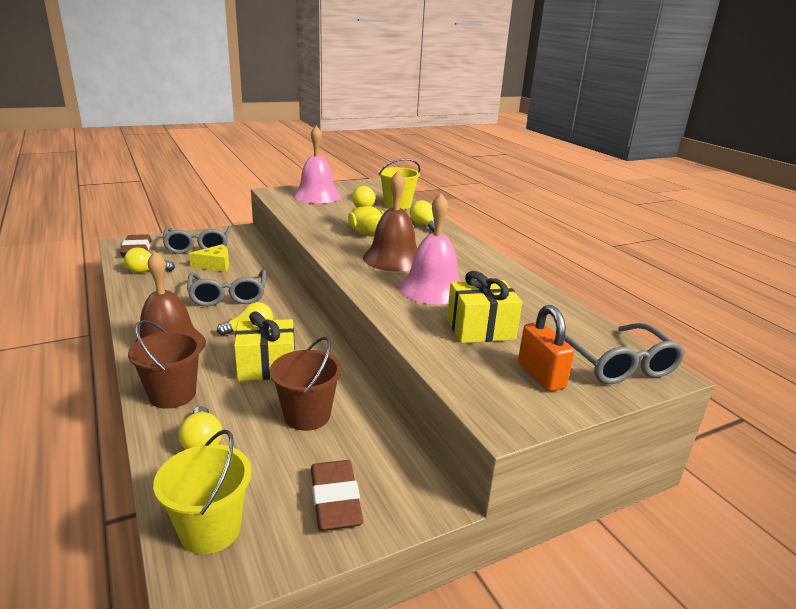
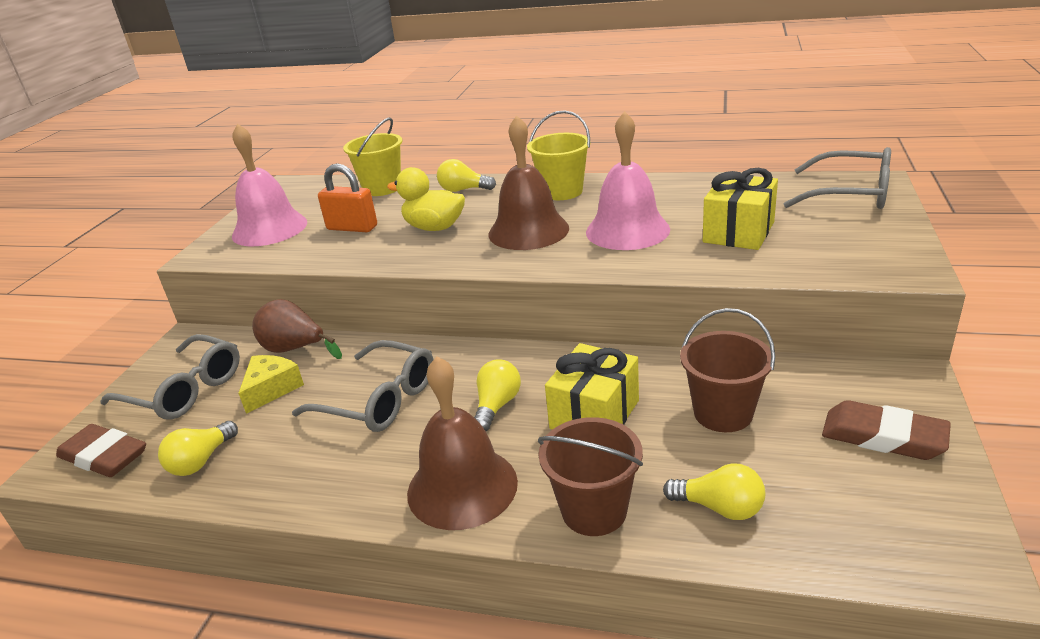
camera: 45 degrees left, 5 degrees up
yellow bucket [153,430,252,554] -> yellow bucket moved to [527,110,591,200]
orange padlock [518,305,574,392] -> orange padlock moved to [318,163,377,232]
none -> brown pear [252,299,342,359]

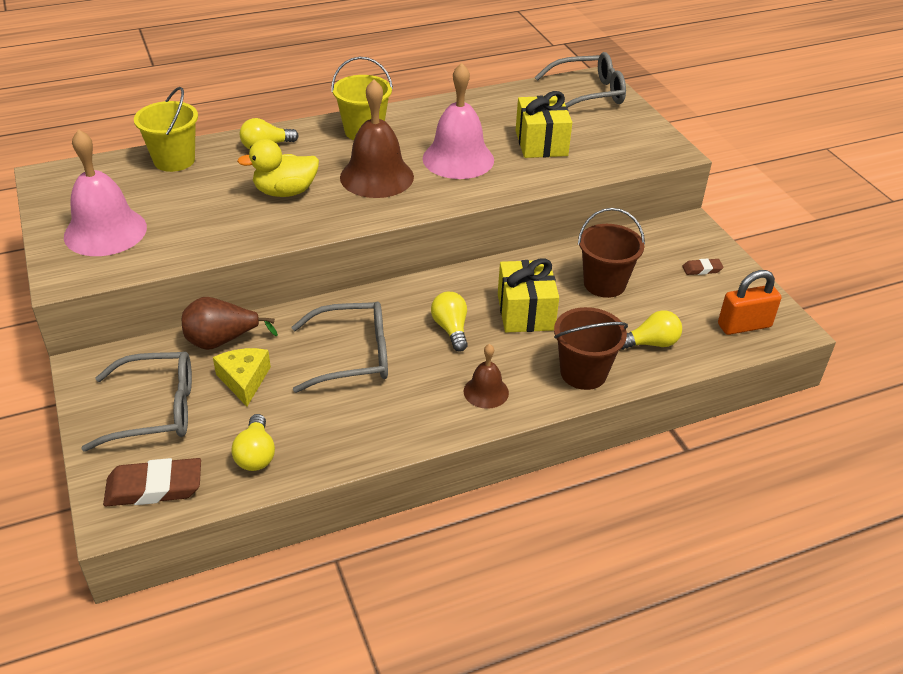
camera: 40 degrees left, 10 degrees up
orange padlock [318,163,377,232] -> orange padlock moved to [718,270,781,335]
brown bell [407,356,518,530] -> brown bell [463,344,509,409], size x0.53
brown eraser [822,400,951,460] -> brown eraser [682,258,724,275], size x0.50

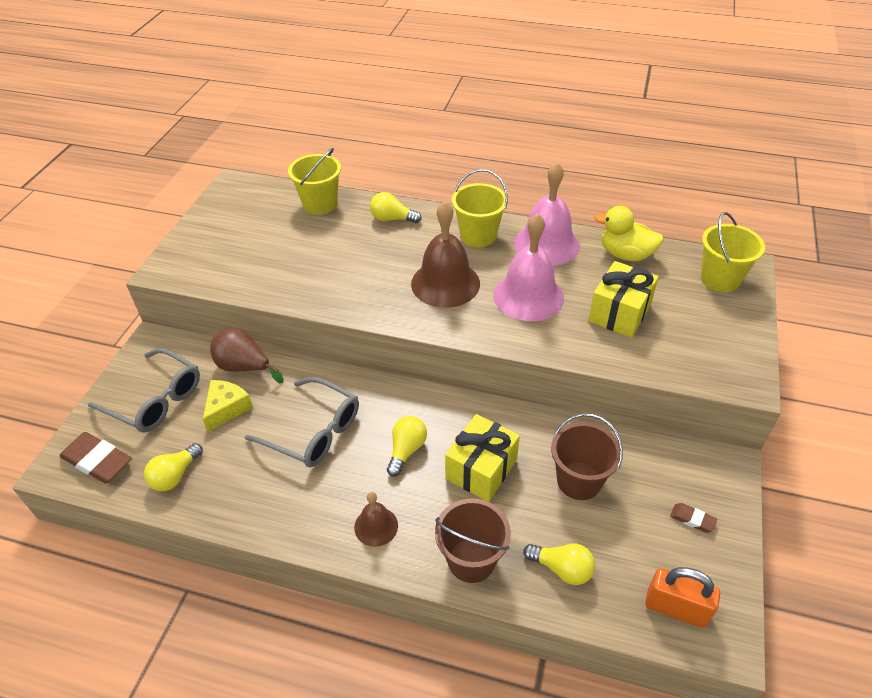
camera: 40 degrees right, 5 degrees up
pink bell [64,129,147,256] -> pink bell moved to [514,162,580,266]
yellow duck [237,139,319,197] -> yellow duck moved to [594,206,664,261]
grey glasses [535,52,626,108] -> yellow bucket [701,212,765,292]

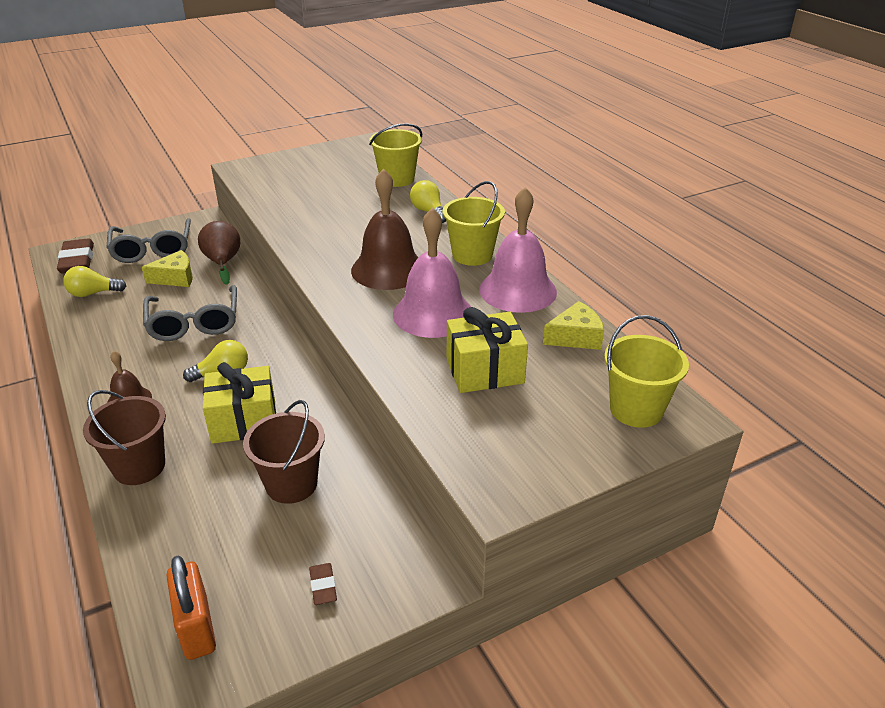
camera: 45 degrees right, 10 degrees down
yellow light bulb [523,544,595,585] -> none
yellow duck [594,206,664,261] -> yellow cheese [543,301,604,350]

